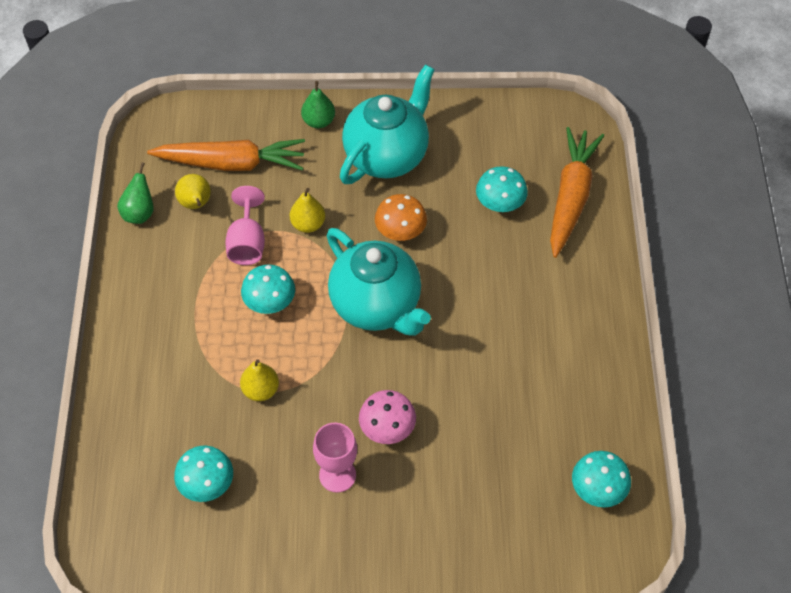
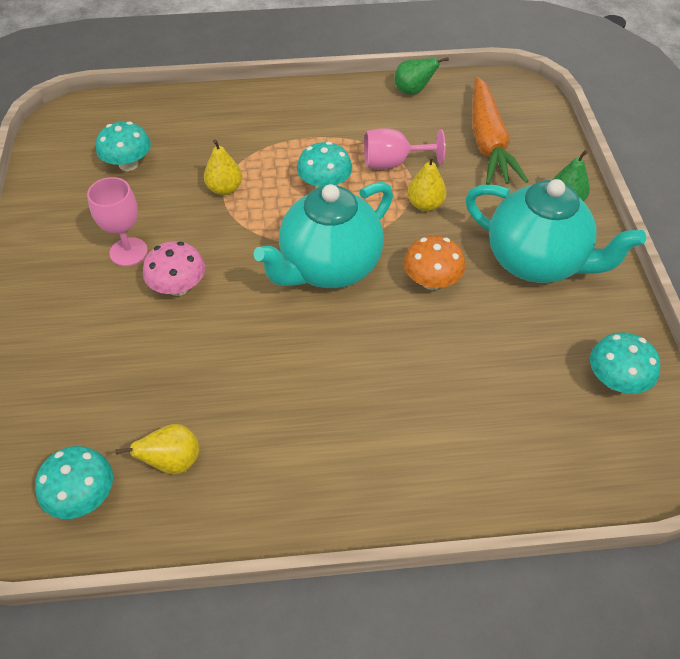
camera: 85 degrees right, 5 degrees down
yellow pear [175,174,211,209] -> yellow pear moved to [115,424,200,474]
turquoise mushroom [476,166,528,212] -> turquoise mushroom moved to [590,332,660,394]
orange carrot [550,127,604,258] -> none

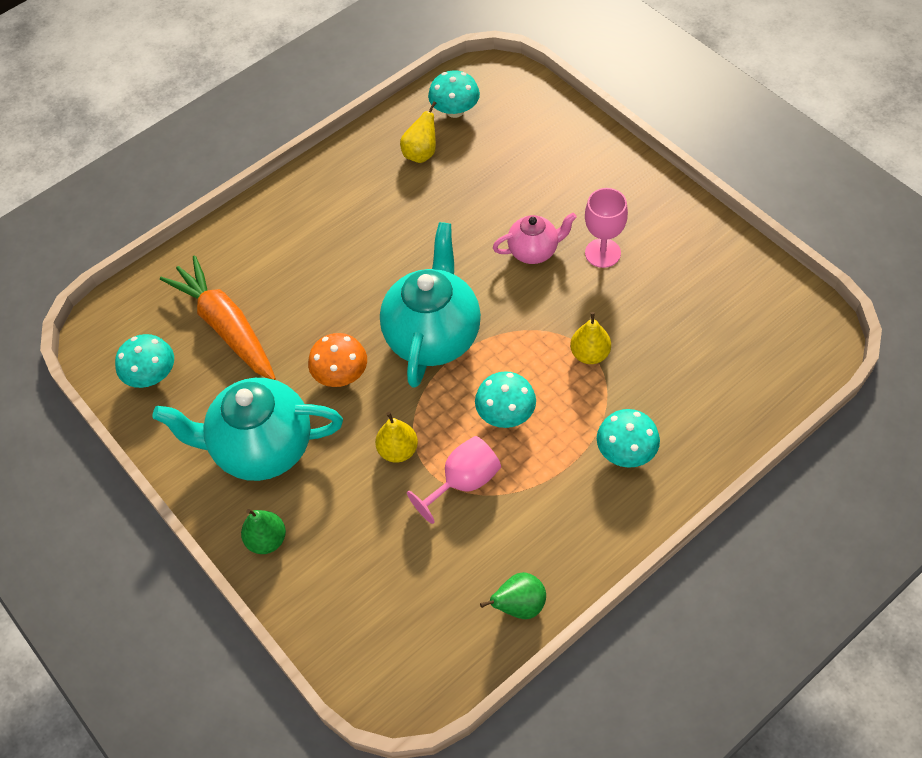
camera: 150 degrees right, 5 degrees up
turquoise mushroom [96,122,151,171] -> turquoise mushroom moved to [597,409,660,468]
pink mushroom [143,241,205,296] -> pink teapot [493,213,577,264]
orange carrot [472,76,528,185] -> orange carrot moved to [160,255,276,380]

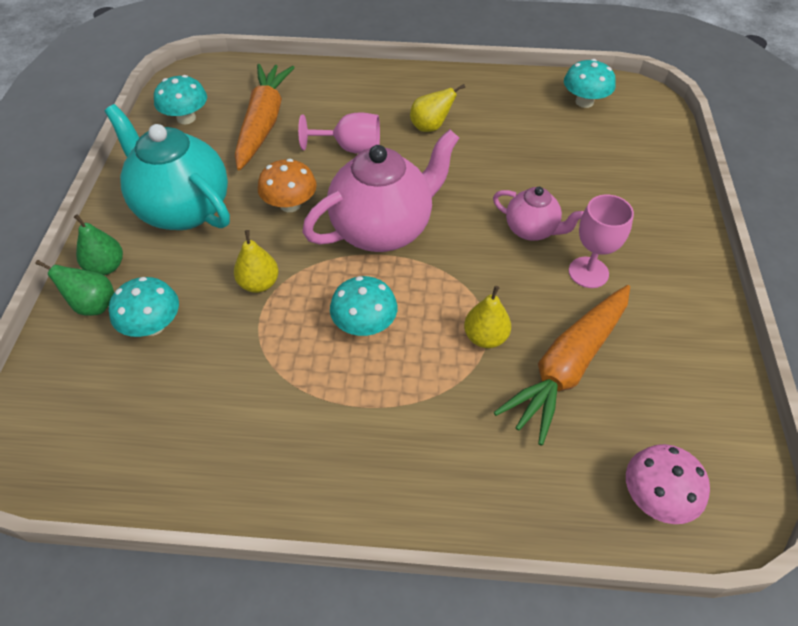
camera: 40 degrees right, 5 degrees down
turquoise teapot [380,222,481,388] -> pink teapot [302,129,459,252]
yellow pear [400,101,436,163] -> yellow pear moved to [410,84,465,132]
pink goblet [407,436,501,524] -> pink goblet moved to [298,112,380,154]
green pear [480,572,546,619] -> green pear moved to [35,260,114,316]
turquoise mushroom [597,409,660,468] -> turquoise mushroom moved to [109,277,179,337]
none -> orange carrot [494,285,630,446]
none -> pink mushroom [626,444,710,524]

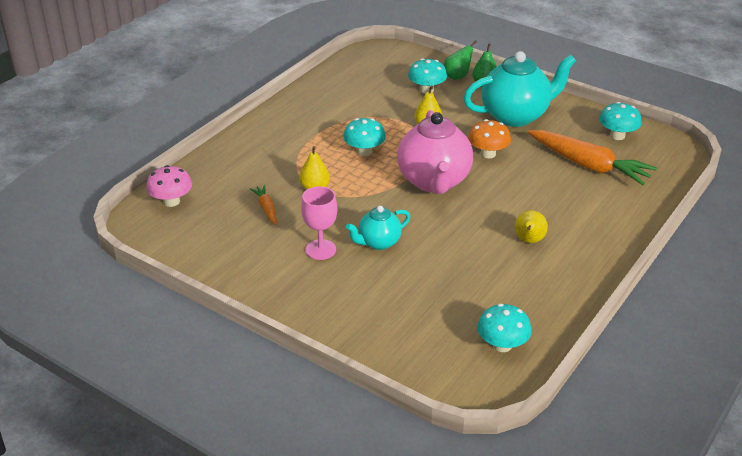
camera: 120 degrees right, 15 degrees down
pink goblet [298,112,380,154] -> none
pink teapot [493,187,584,241] -> turquoise teapot [346,206,410,250]
orange carrot [494,285,630,446] -> orange carrot [250,185,277,225], size x0.46

